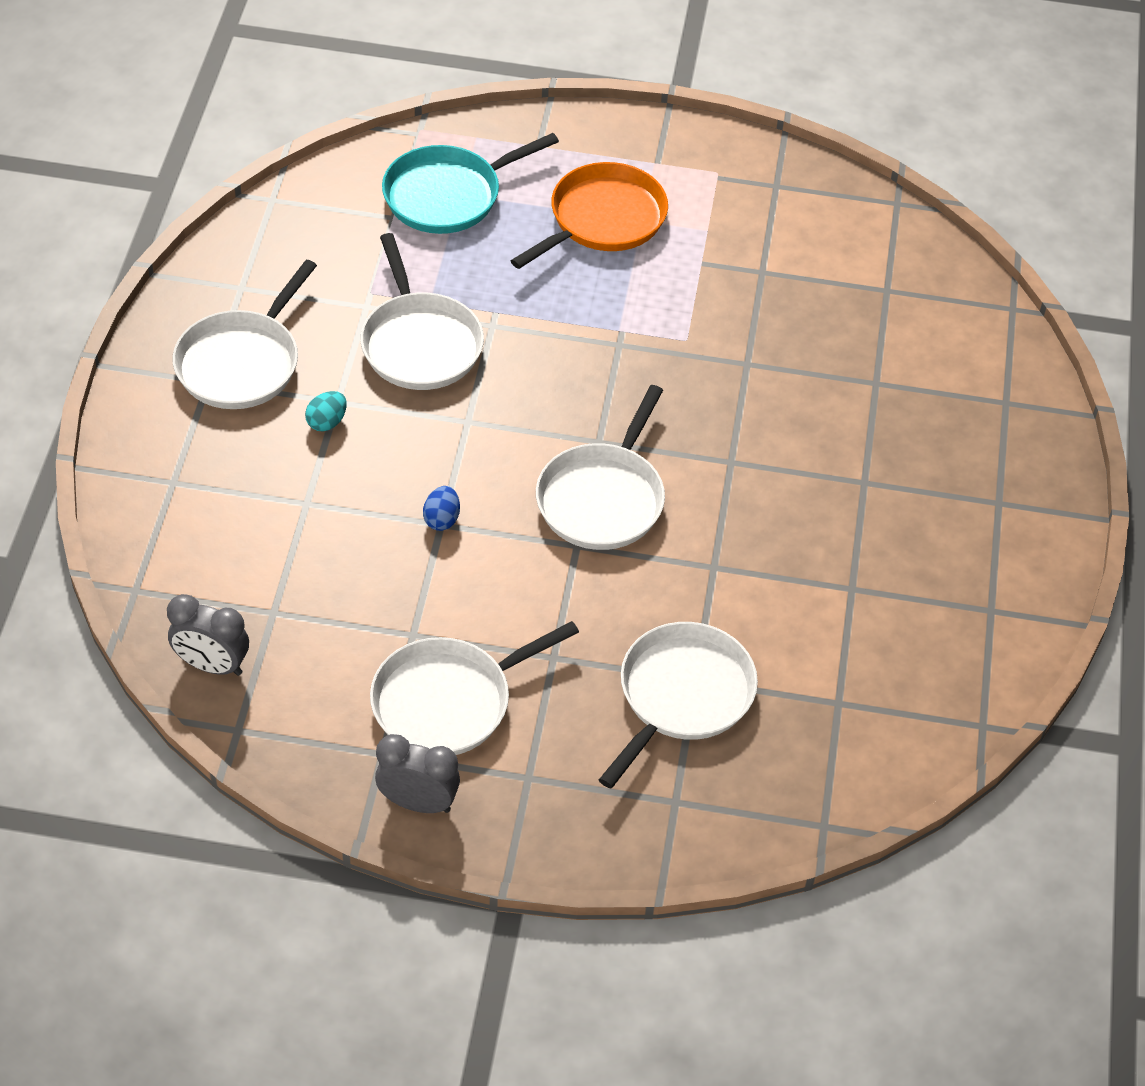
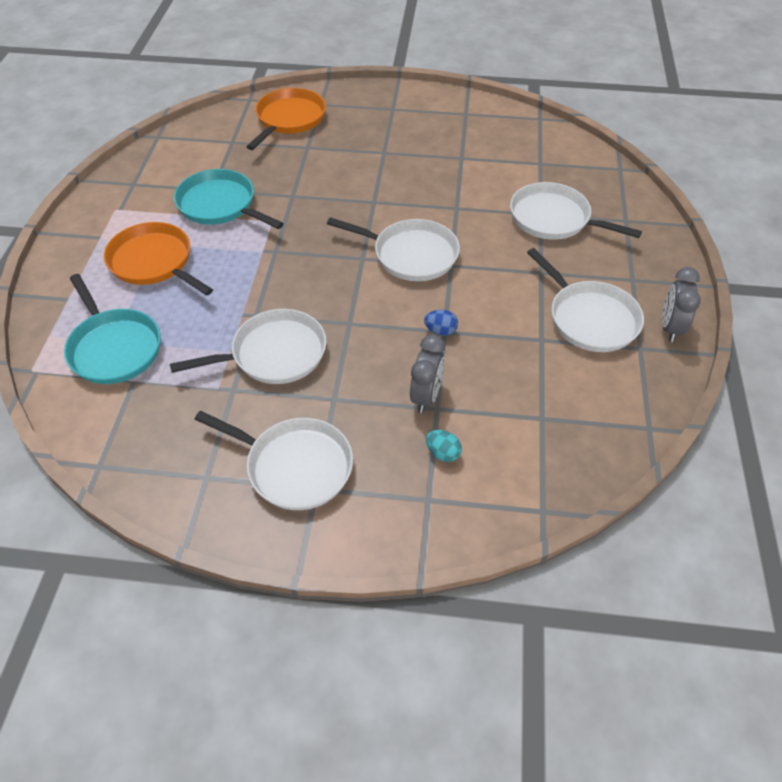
camera: 90 degrees left, 0 degrees up
grey clock [167,594,249,676] -> grey clock moved to [410,335,445,413]
turquoise egg [305,391,347,431] -> turquoise egg moved to [426,430,462,462]
none -> turquoise pan [174,169,284,229]
none -> orange pan [247,88,326,150]

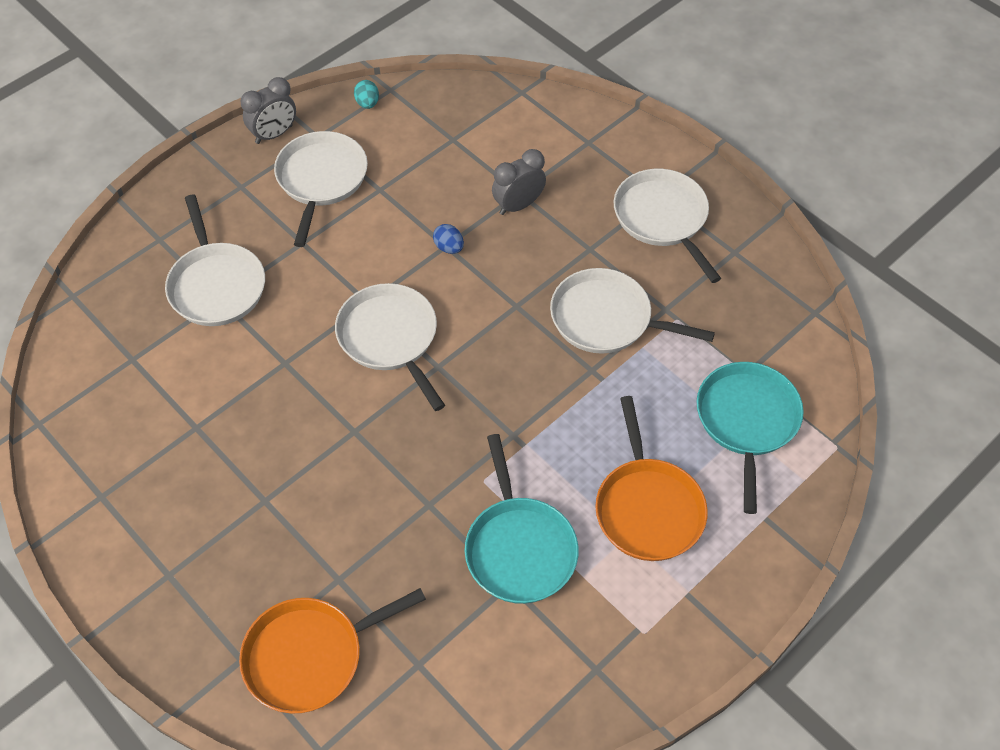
camera: 140 degrees left, 5 degrees up
turquoise egg [426,430,462,462] -> turquoise egg moved to [354,80,379,109]

